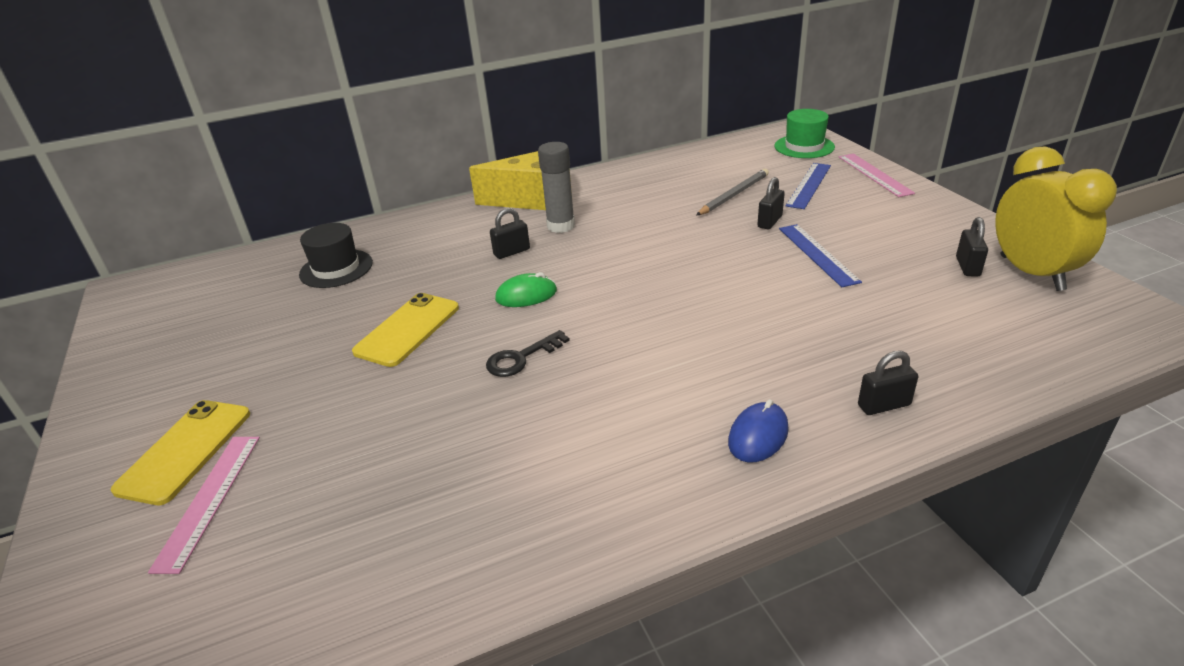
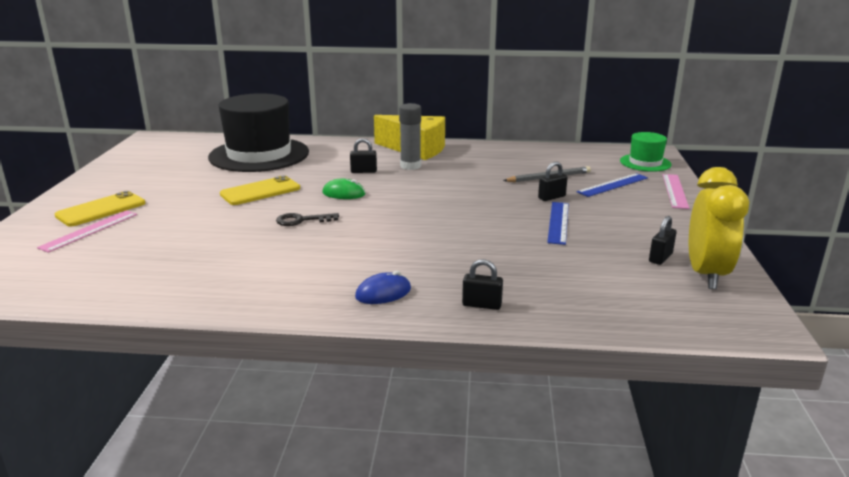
camera: 25 degrees right, 10 degrees down
black hat [299,223,373,288] -> black hat [208,93,309,172], size x2.05

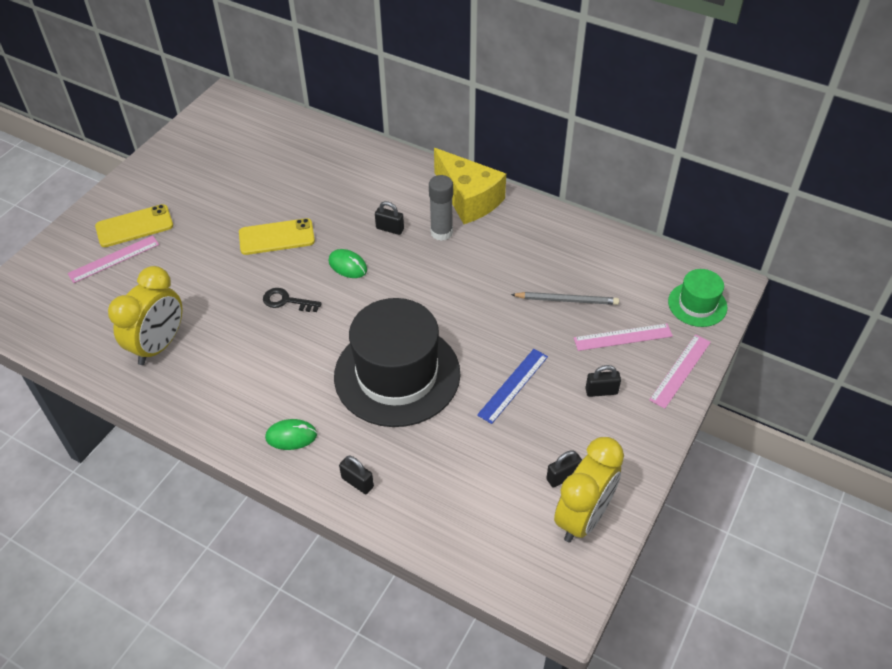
camera: 25 degrees right, 25 degrees up
black hat [208,93,309,172] -> black hat moved to [334,298,460,427]
blue mouse [355,271,411,304] -> green mouse [265,419,317,450]
black padlock [538,162,568,201] -> black padlock moved to [585,365,621,397]
blue ruler [577,173,648,197] -> pink ruler [574,323,673,351]
none -> yellow clock [108,266,182,365]

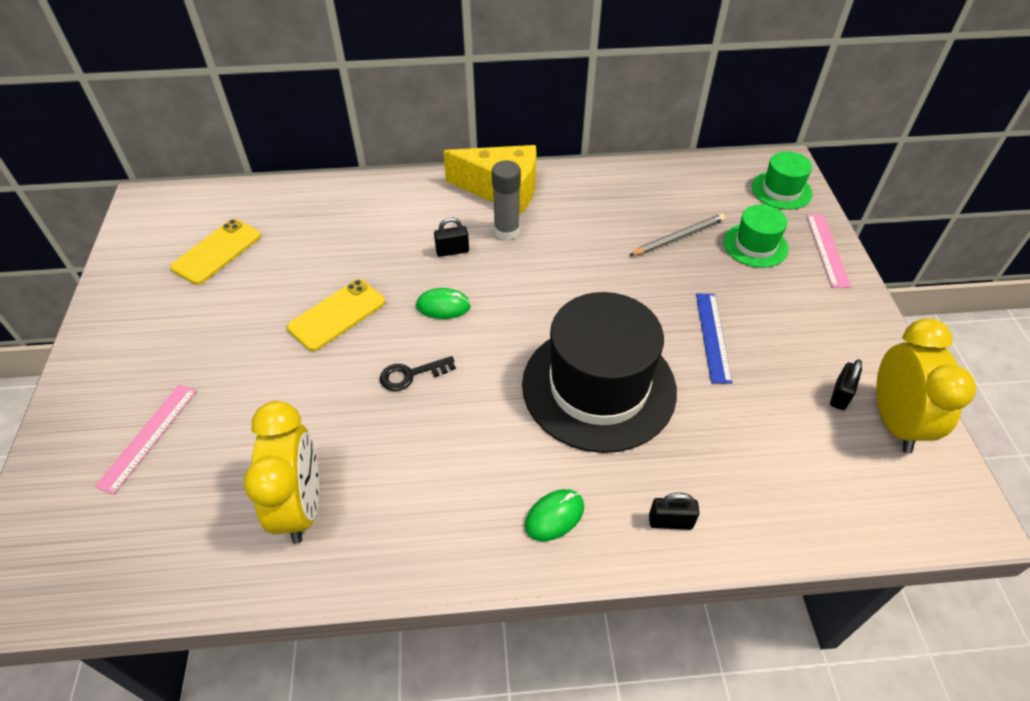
camera: 35 degrees left, 0 degrees up
yellow phone [95,204,173,247] -> yellow phone moved to [170,219,261,284]
pink ruler [574,323,673,351] -> green hat [723,205,789,268]
black padlock [585,365,621,397] -> none

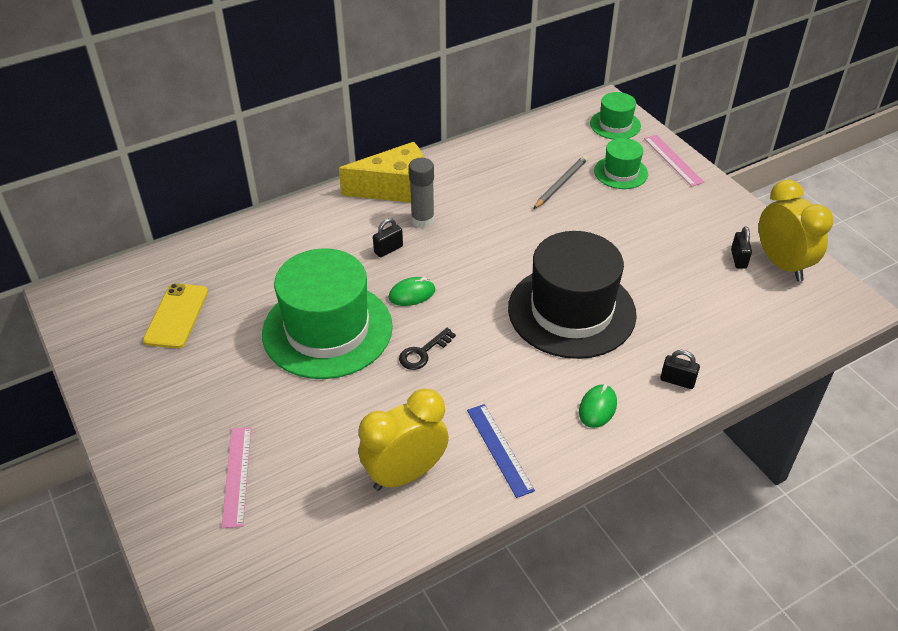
camera: 25 degrees left, 5 degrees down
yellow clock [243,401,319,544] -> yellow clock turned 90 degrees counterclockwise [359,388,449,491]
yellow phone [287,279,385,351] -> green hat [262,248,393,379]
black padlock [649,493,699,530] -> black padlock turned 45 degrees clockwise [660,350,700,389]
blue ruler [696,294,733,384] -> blue ruler moved to [467,404,535,498]

